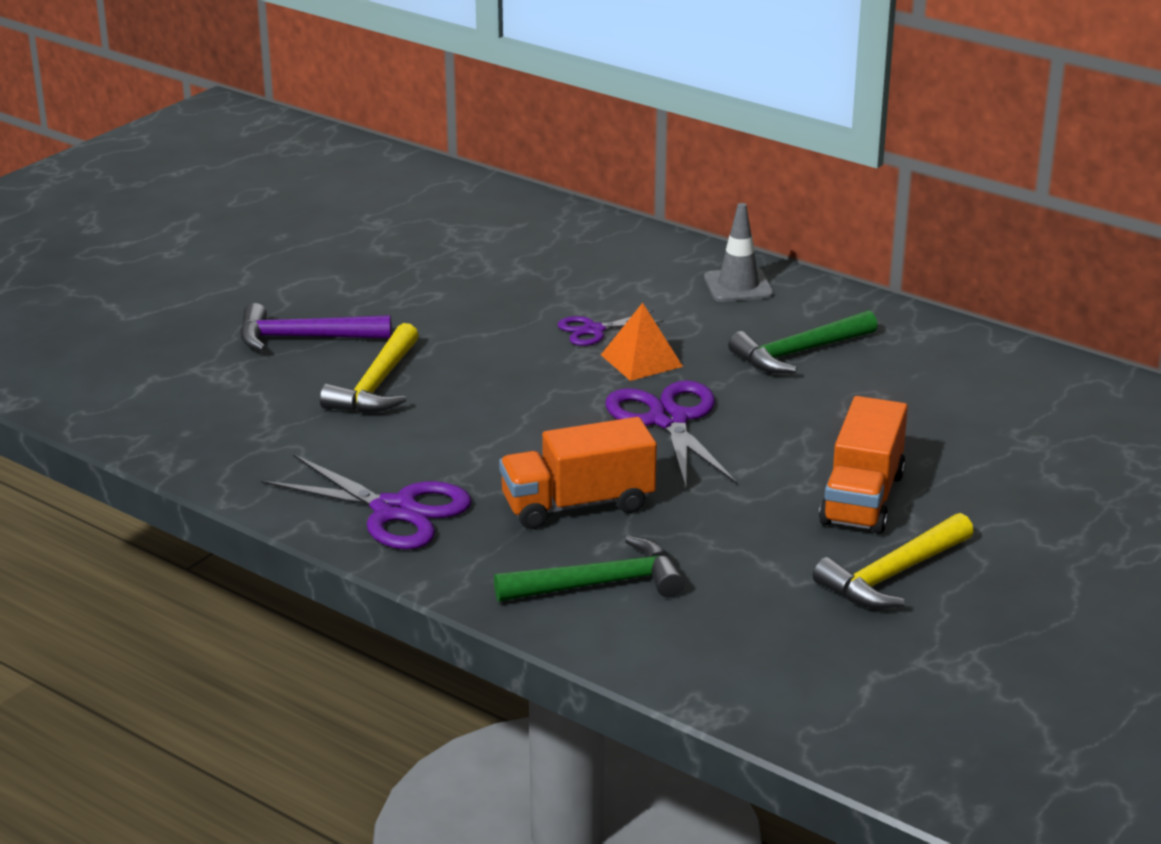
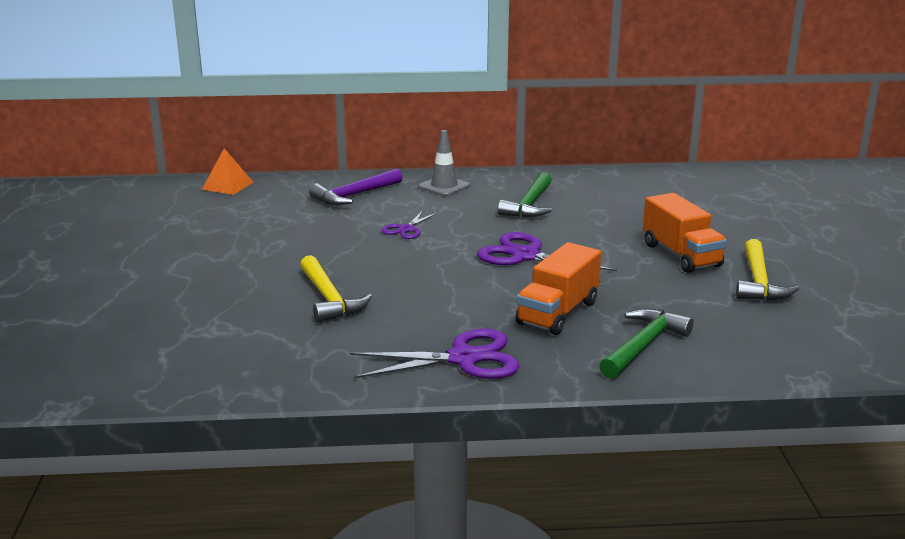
camera: 40 degrees left, 5 degrees down
purple hammer [240,303,392,351] -> purple hammer moved to [309,168,402,205]
orange pyramid [601,303,683,381] -> orange pyramid moved to [202,148,253,195]

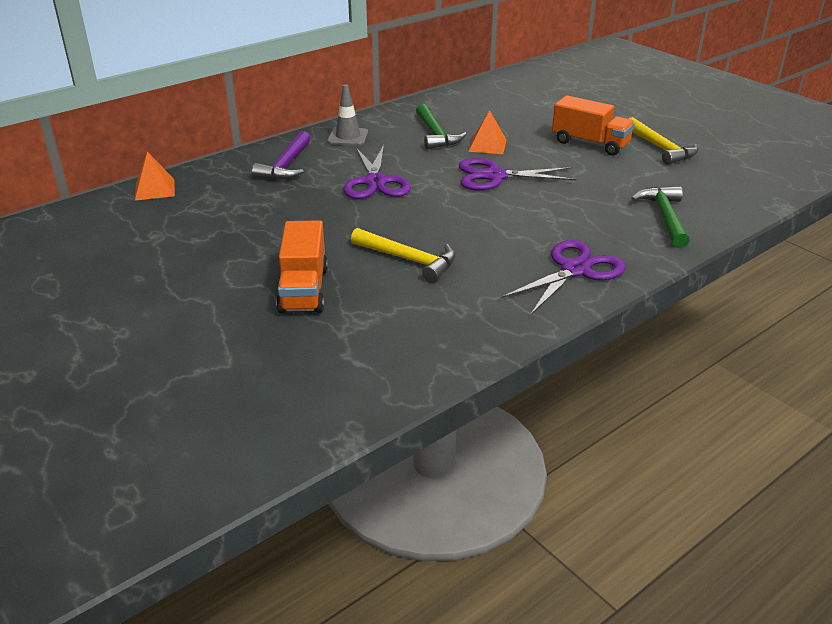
camera: 35 degrees left, 10 degrees up
purple scissors [381,210,438,239] -> purple scissors [343,145,411,199], size x1.78
orange truck [515,242,601,335] -> orange truck moved to [276,220,328,313]
none -> orange pyramid [468,110,506,154]

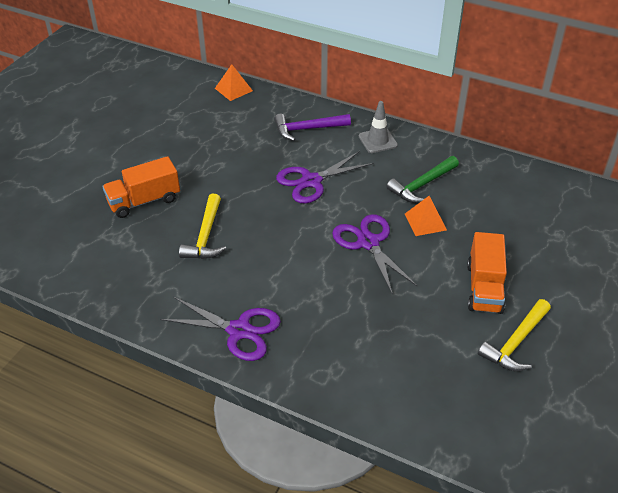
camera: 65 degrees right, 10 degrees up
green hammer [631,186,690,248] -> none

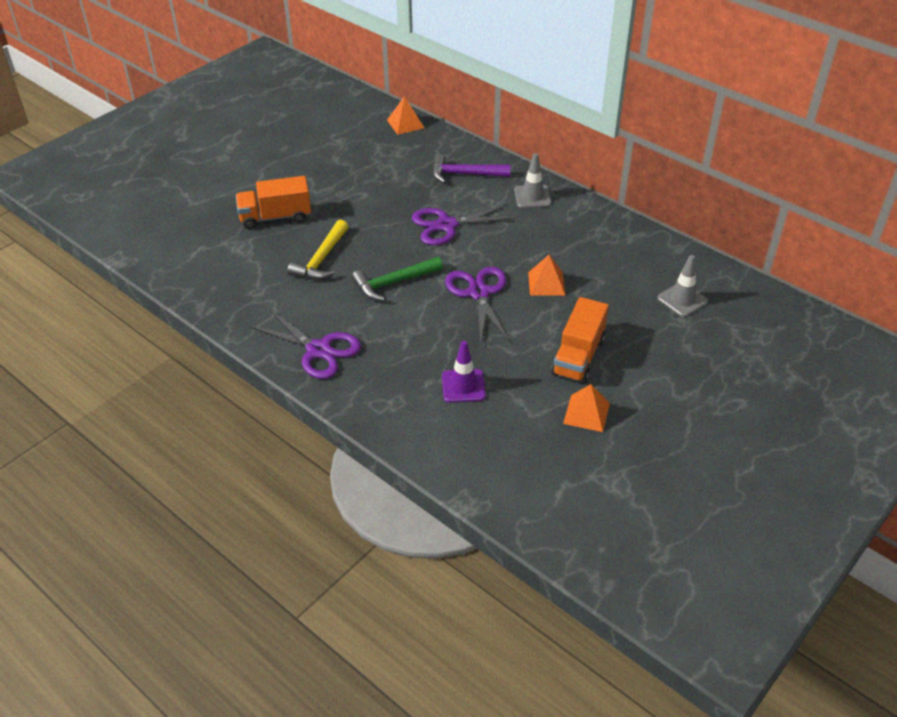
camera: 15 degrees right, 0 degrees up
green hammer [386,156,459,203] -> green hammer moved to [352,257,443,301]
yellow hammer [478,299,551,371] -> orange pyramid [563,384,610,432]
none -> purple traffic cone [442,341,486,403]
none -> grey traffic cone [657,255,708,317]

